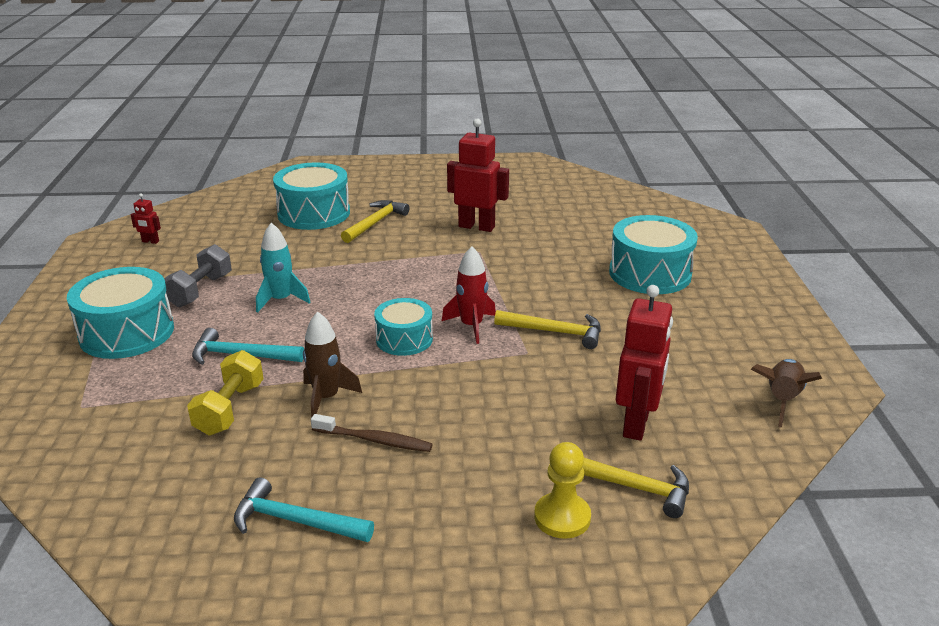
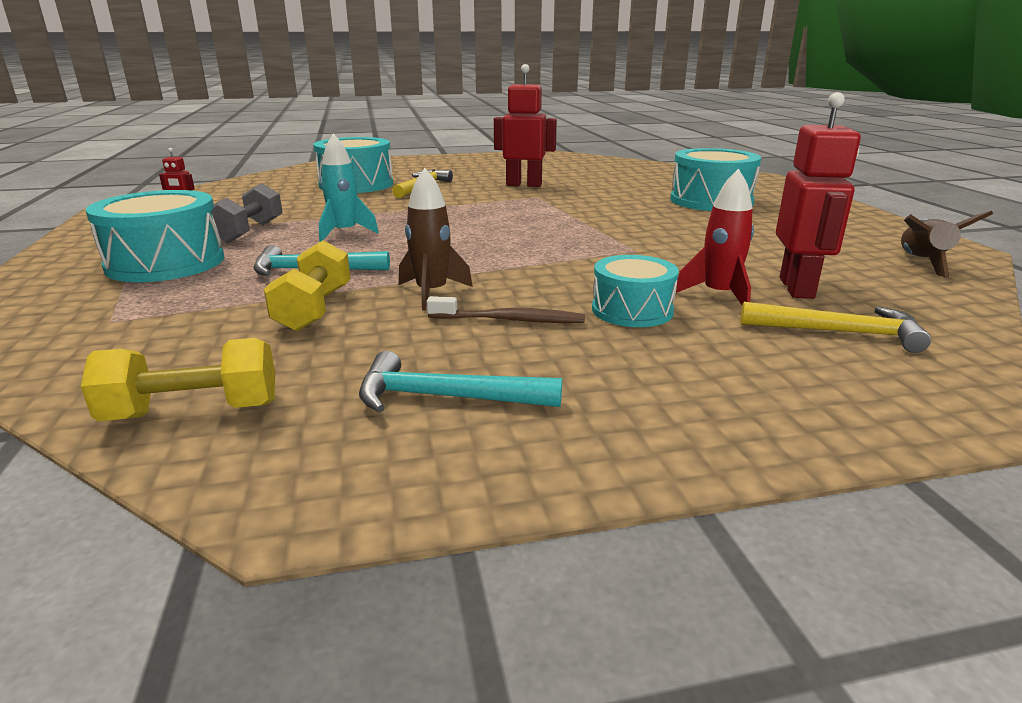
camera: 10 degrees left, 5 degrees down
turquoise drum [374,298,433,356] -> turquoise drum moved to [592,255,679,327]
red rocket [442,246,496,344] -> red rocket moved to [676,169,754,305]
yellow hammer [494,310,601,349] -> none
yellow pawn [534,442,591,539] -> none
none -> yellow dumbbell [81,338,275,421]

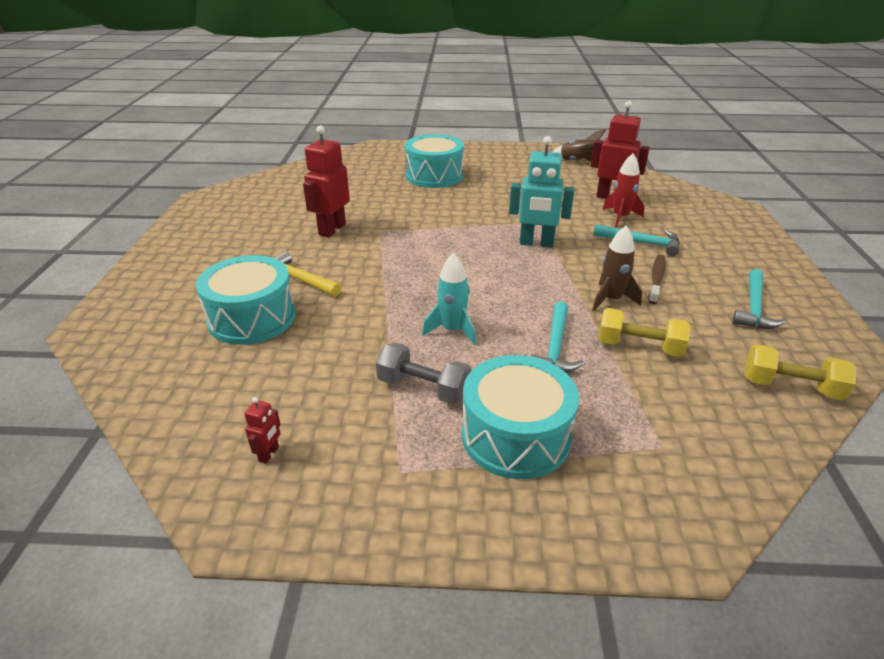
camera: 75 degrees left, 10 degrees up
yellow dumbbell [81,338,275,421] -> yellow dumbbell turned 75 degrees counterclockwise [744,344,856,400]
turquoise drum [592,255,679,327] -> turquoise hammer [593,224,680,256]
yellow hammer [740,302,931,353] -> none
none -> turquoise robot [509,136,574,248]

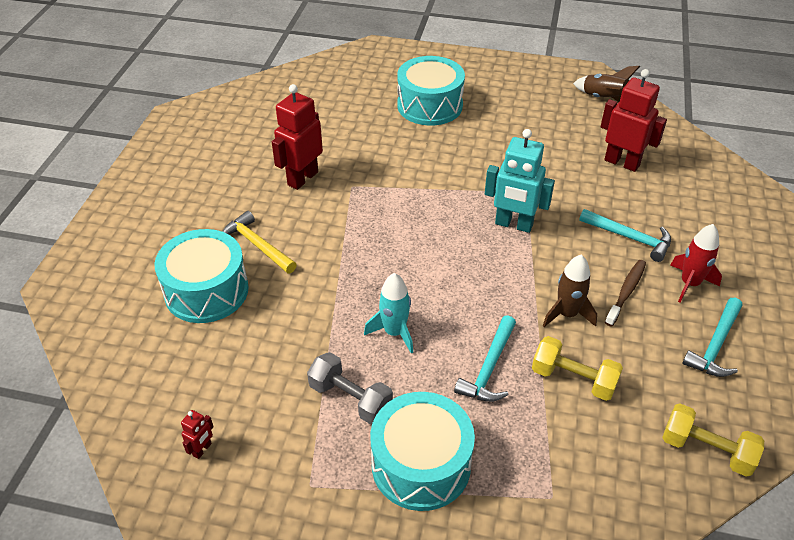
camera: 10 degrees right, 10 degrees up
red rocket [602,153,644,228] -> red rocket moved to [670,224,722,303]

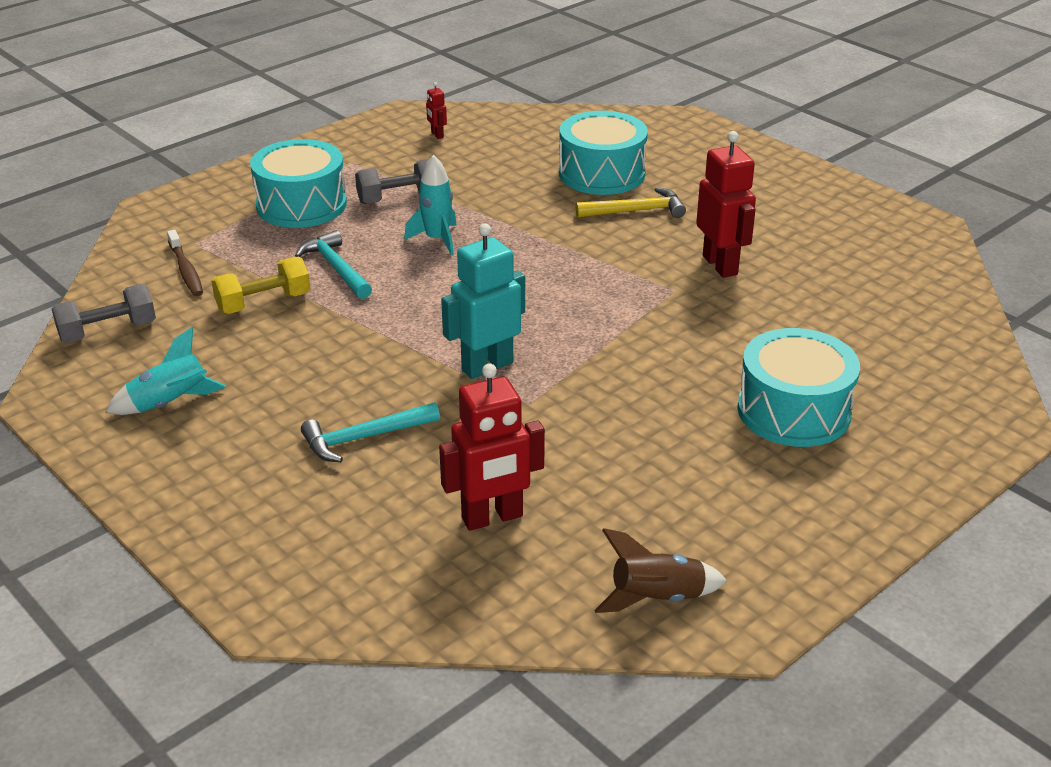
camera: 125 degrees right, 10 degrees down
brown rocket [543,254,597,327] -> none
brown toothbrush [605,260,646,327] -> brown toothbrush moved to [167,230,203,296]
yellow dumbbell [662,403,764,477] -> grey dumbbell [51,284,156,343]
red rocket [670,224,722,303] -> none
turquoise hammer [682,298,742,377] -> turquoise rocket [106,327,226,415]

